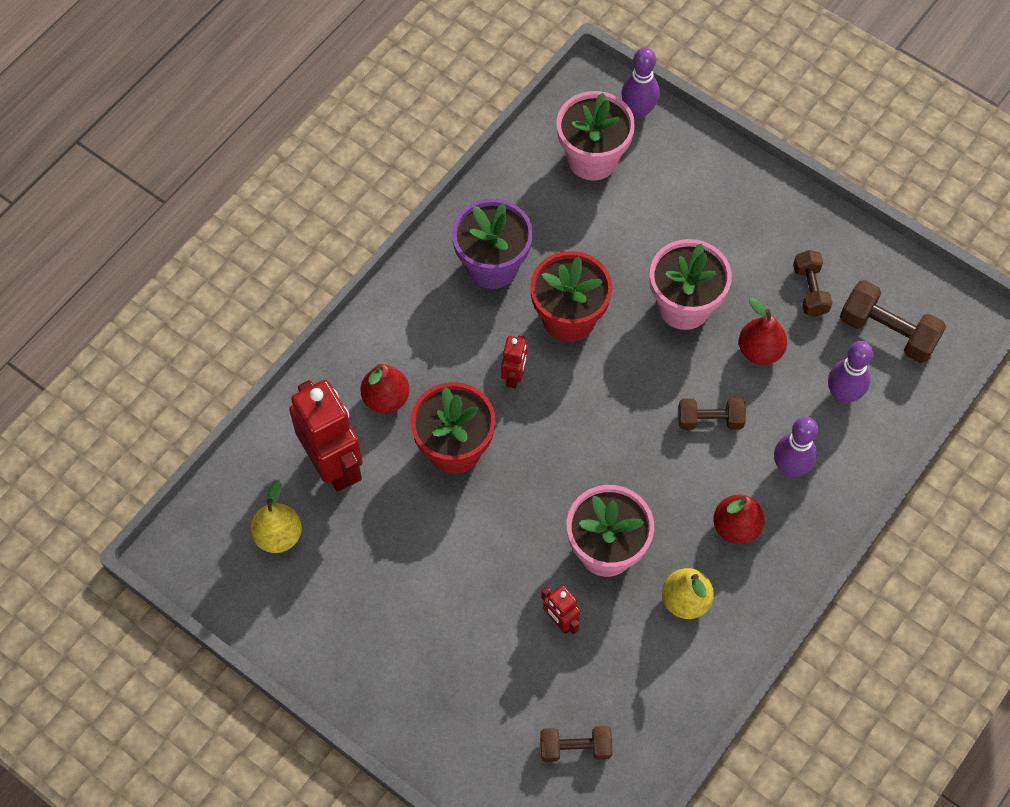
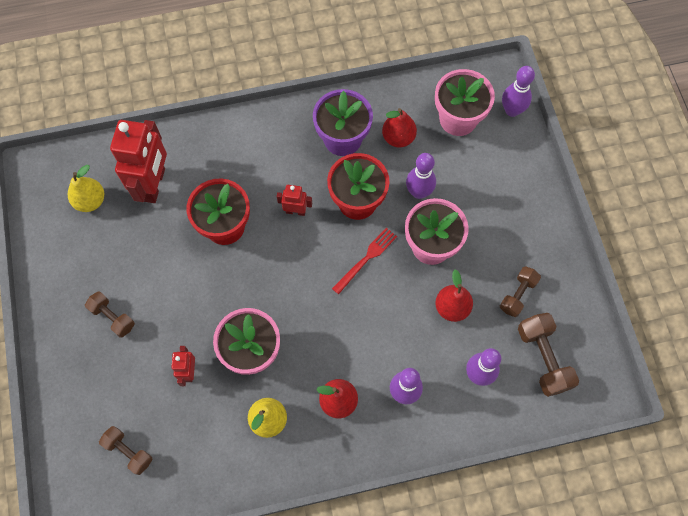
camera: 40 degrees right, 5 degrees up
red pear [361,364,409,413] -> red pear moved to [382,108,417,148]
red robot [501,336,527,388] -> red robot turned 135 degrees counterclockwise [277,185,312,216]
brown dumbbell [678,398,746,430] -> brown dumbbell moved to [85,292,135,337]
none -> red fork [332,228,397,294]
none -> purple bowling pin [406,153,436,199]

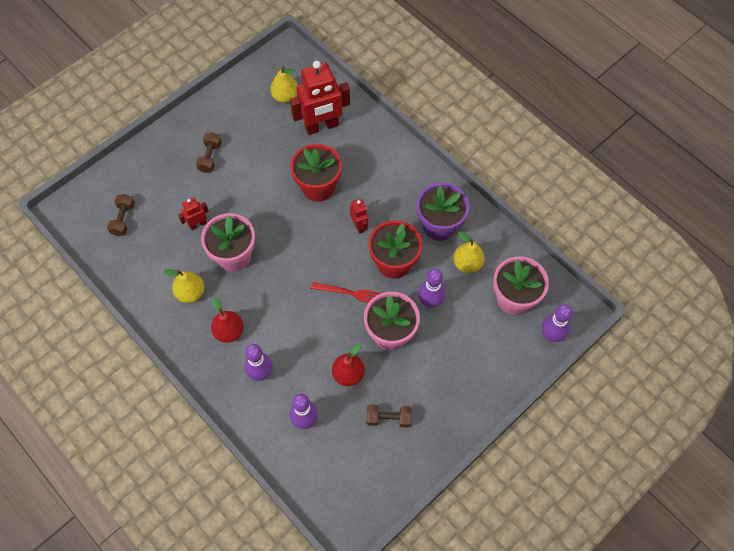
camera: 60 degrees right, 5 degrees down
red pear [382,108,417,148] -> yellow pear [453,231,485,273]
brown dumbbell [518,313,579,397] -> none

